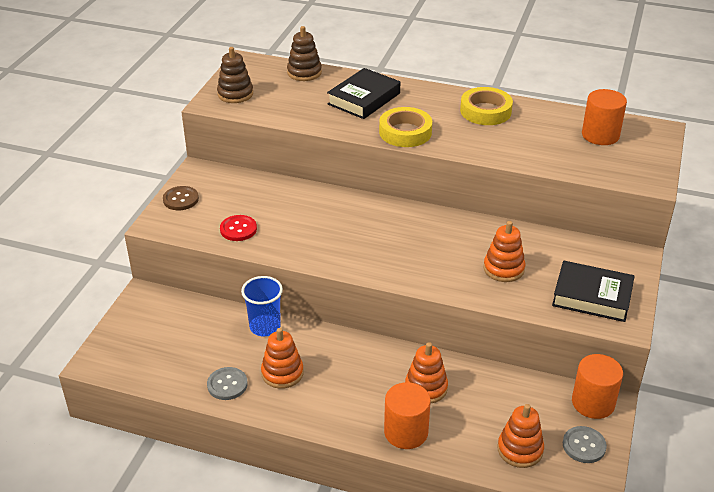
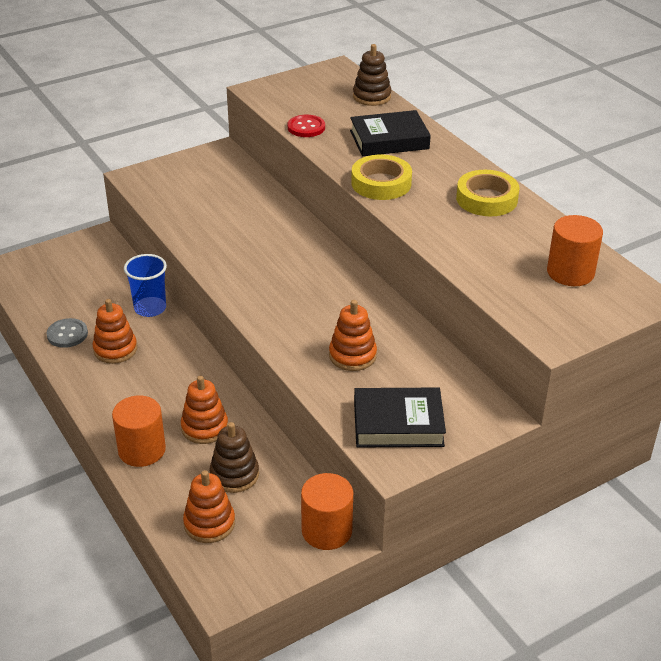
camera: 40 degrees right, 0 degrees up
brown button [163,186,199,210] -> none
brown stacking toy [217,47,253,103] -> brown stacking toy moved to [210,422,259,493]
red button [220,215,257,241] -> red button moved to [288,115,325,137]
black book [552,261,635,322] -> black book turned 60 degrees counterclockwise [354,388,446,448]
grey button [563,426,607,463] -> none

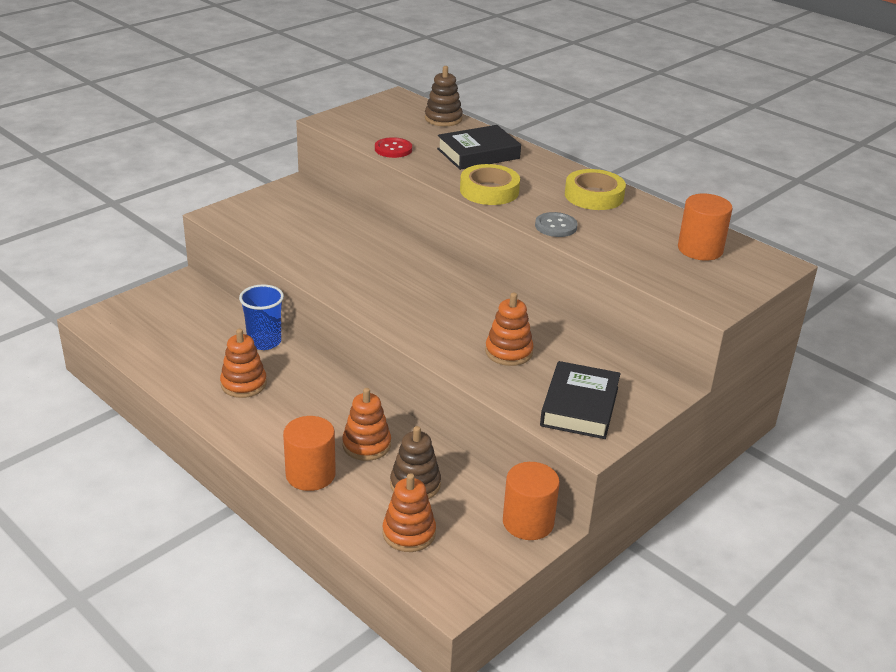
camera: 15 degrees left, 5 degrees down
grey button [46,318,88,348] -> grey button moved to [535,212,578,237]
black book [354,388,446,448] -> black book turned 60 degrees counterclockwise [540,361,621,439]

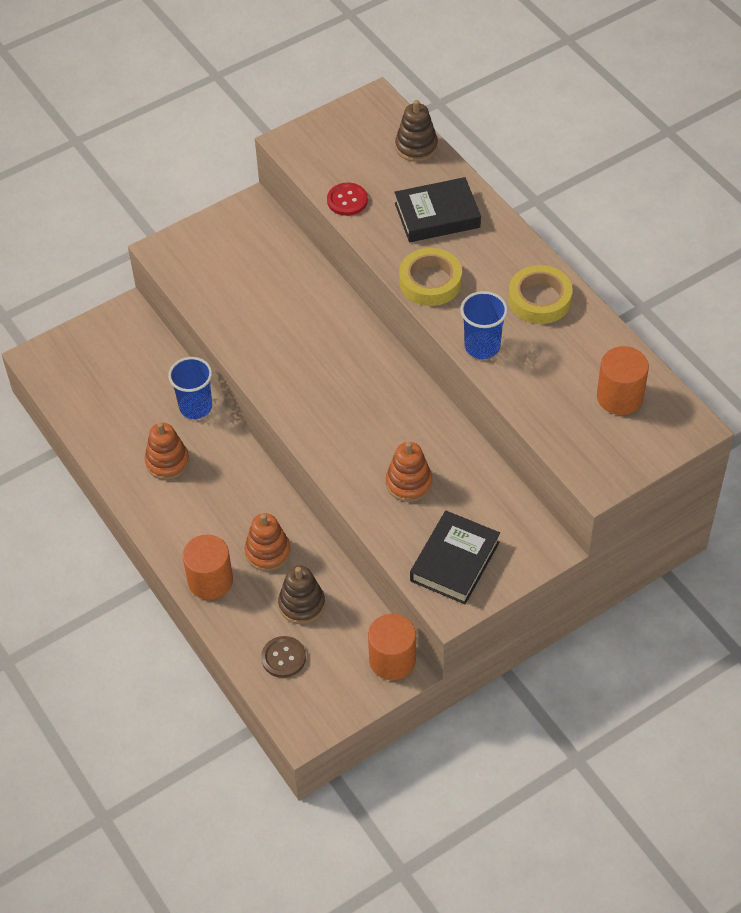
camera: 15 degrees right, 20 degrees up
orange stacking toy [383,473,436,552] -> brown button [261,636,306,678]
grey button [535,212,578,237] -> blue cup [460,291,508,359]

